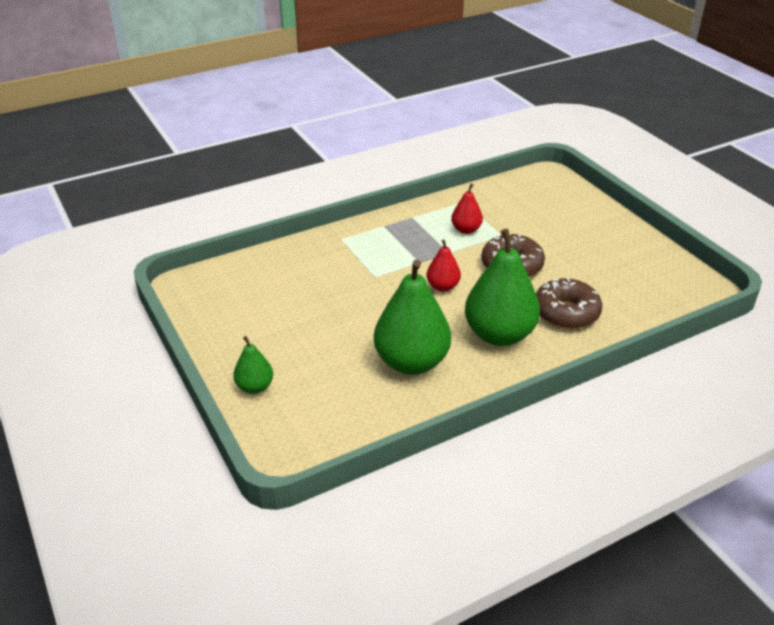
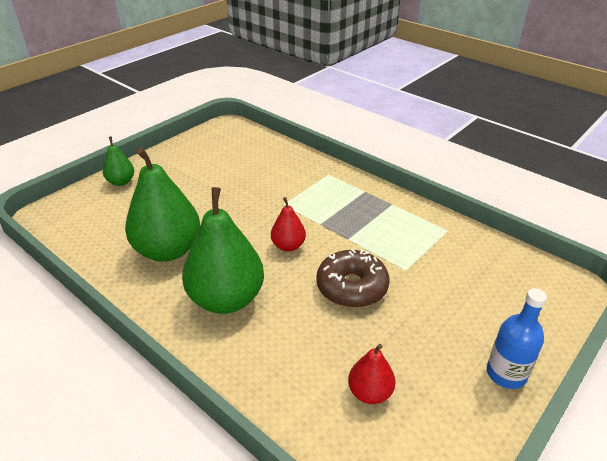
camera: 70 degrees right, 0 degrees up
red pear [451,184,483,234] -> red pear moved to [348,344,395,404]
brown donut [536,277,602,329] -> none
none -> blue bottle [487,288,547,389]

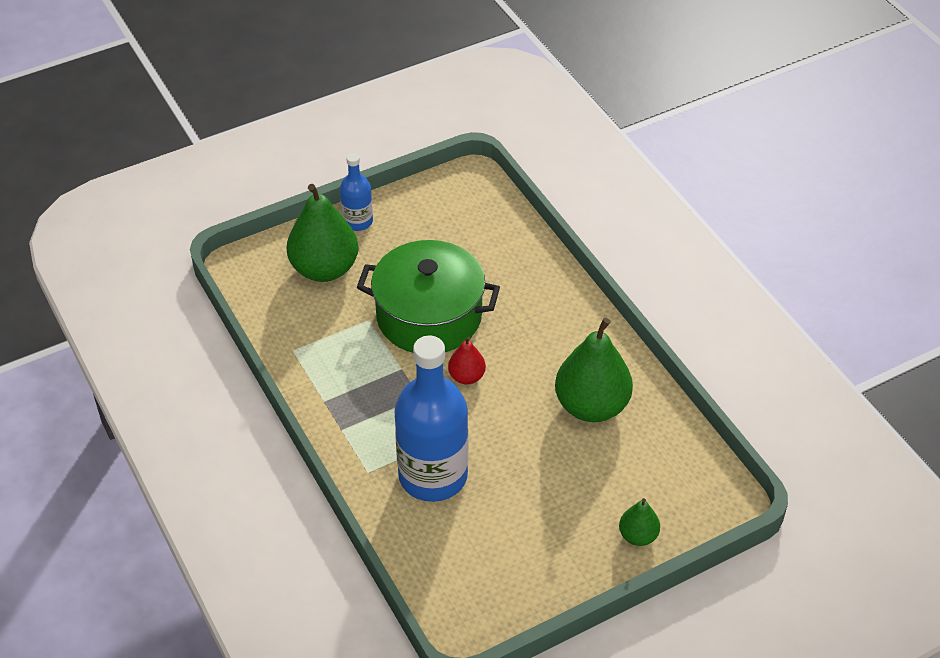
camera: 160 degrees left, 10 degrees up
green pear [182,187,264,314] -> green pear moved to [287,184,359,282]
brown donut [316,248,389,308] -> green pot [357,240,500,353]
red pear [348,344,395,404] -> none
none -> blue bottle [394,335,468,502]

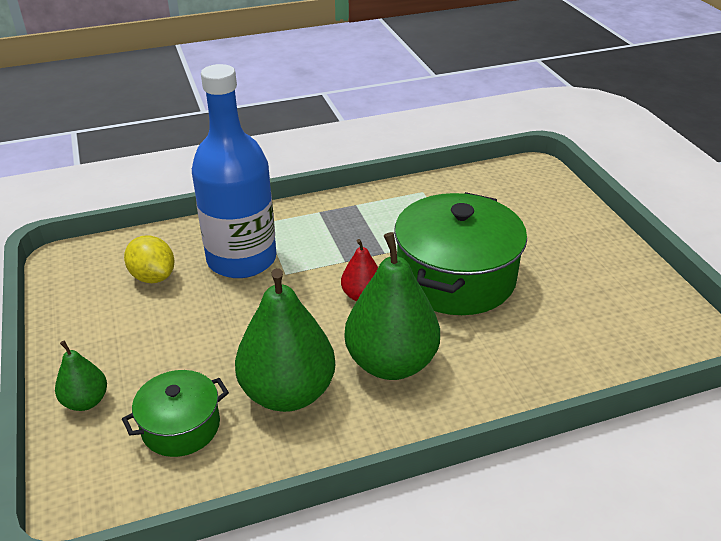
camera: 100 degrees right, 10 degrees down
green pear [287,184,359,282] -> green pear moved to [344,232,440,380]
blue bottle [340,153,373,231] -> none
none -> green pot [122,370,229,457]
none -> yellow lemon [124,235,175,283]

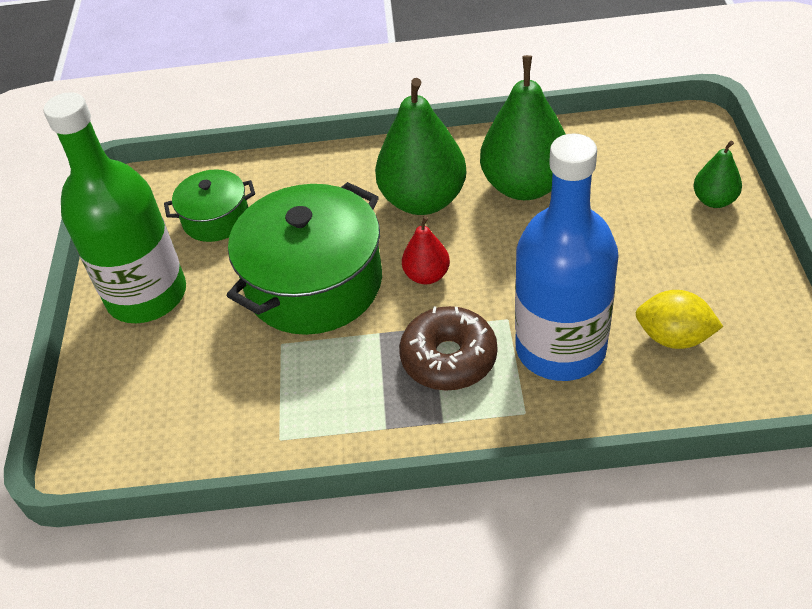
camera: 160 degrees left, 10 degrees up
green pot [122,370,229,457] -> green pot moved to [164,169,255,242]
yellow lemon [124,235,175,283] -> yellow lemon turned 45 degrees counterclockwise [635,290,723,349]
none -> green bottle [44,92,186,323]
none -> brown donut [399,306,497,391]

